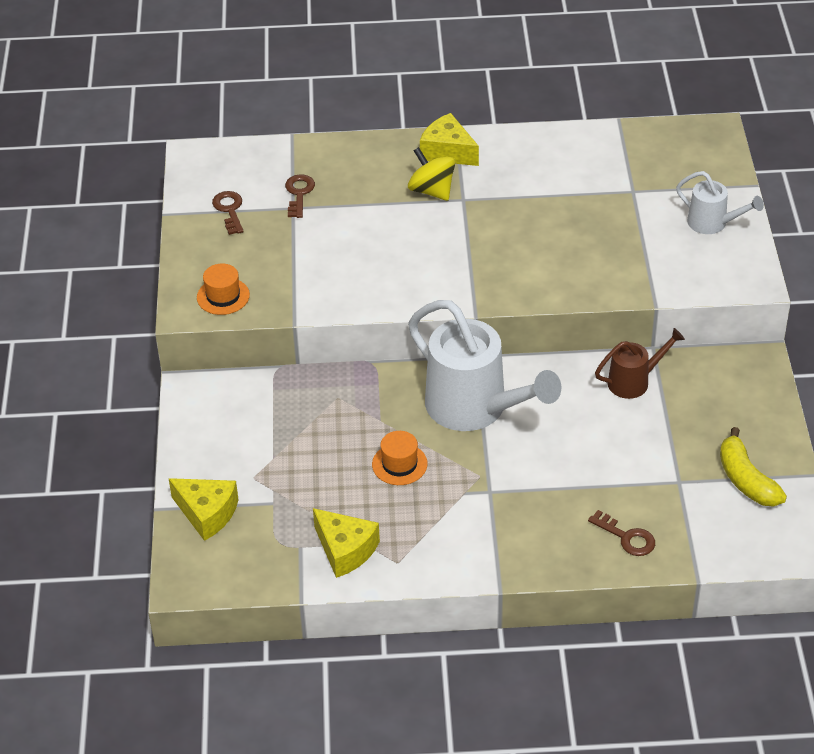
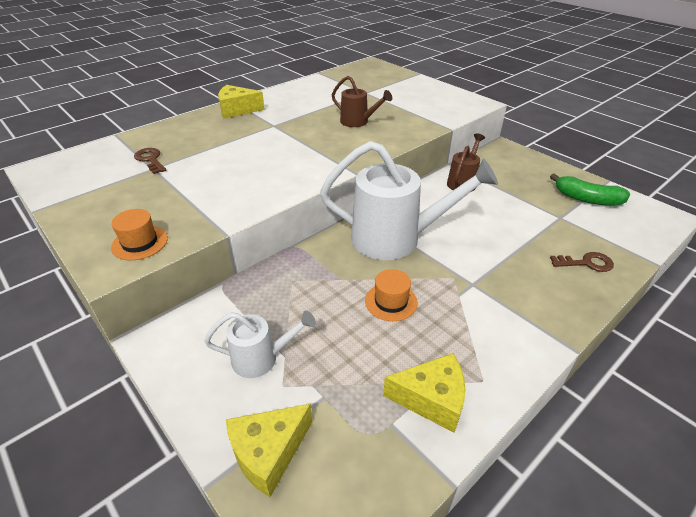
camera: 40 degrees left, 5 degrees down
yellow cheese [168,478,239,541] -> yellow cheese turned 150 degrees clockwise [226,404,312,497]
brown key [212,191,244,235] -> none
yellow spinning top [408,147,456,201] -> none
white watering can [676,171,764,234] -> white watering can moved to [204,310,316,378]
yellow banana [720,427,787,507] -> green banana [550,174,630,206]
none -> brown watering can [332,76,392,127]

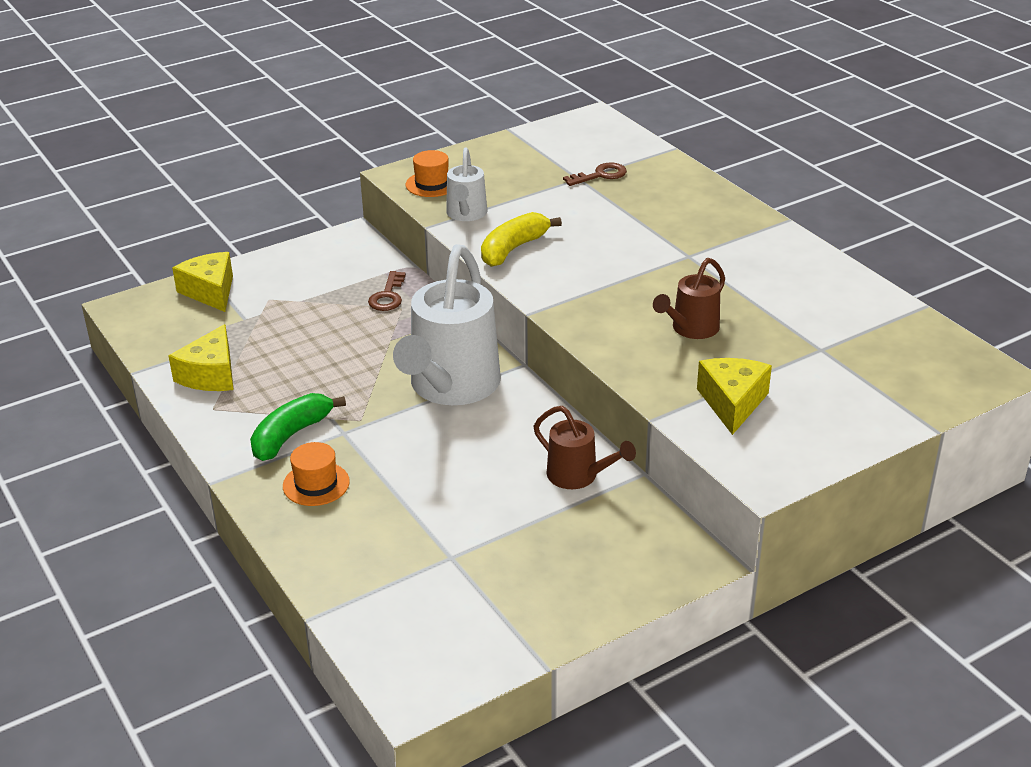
camera: 100 degrees right, 5 degrees down
white watering can [204,310,316,378] -> white watering can moved to [446,148,487,221]
yellow cheese [218,85,265,119] -> yellow cheese moved to [697,358,772,435]
orange hat [365,269,418,321] -> orange hat moved to [283,442,350,506]
green banana [550,174,630,206] -> green banana moved to [250,393,346,461]
brown key [550,252,614,272] -> brown key moved to [368,271,406,311]
none -> yellow banana [481,212,562,267]

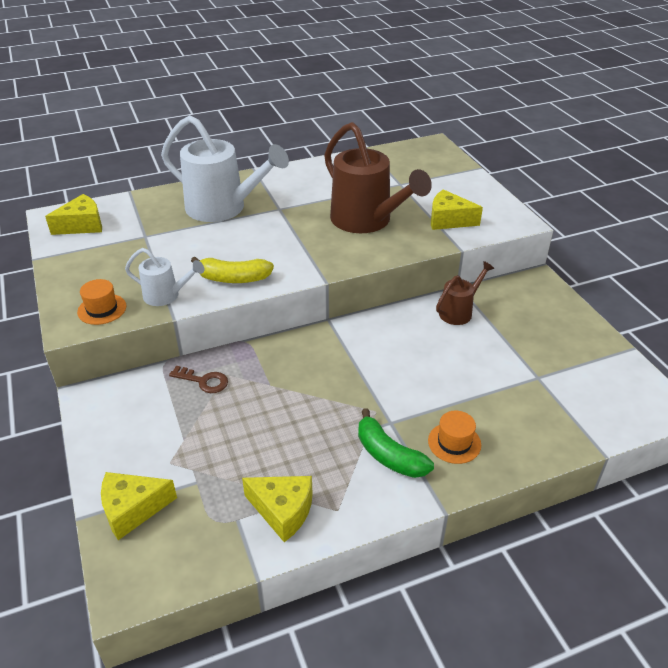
camera: 80 degrees left, 5 degrees up
white watering can [393,244,501,405] -> white watering can moved to [161,115,289,222]
yellow banana [481,212,562,267] -> yellow banana turned 45 degrees counterclockwise [191,256,274,283]
brown key [563,162,627,186] -> none
brown watering can [653,258,725,339] -> brown watering can [324,122,432,233], size x1.97
none -> yellow cheese [45,194,102,235]

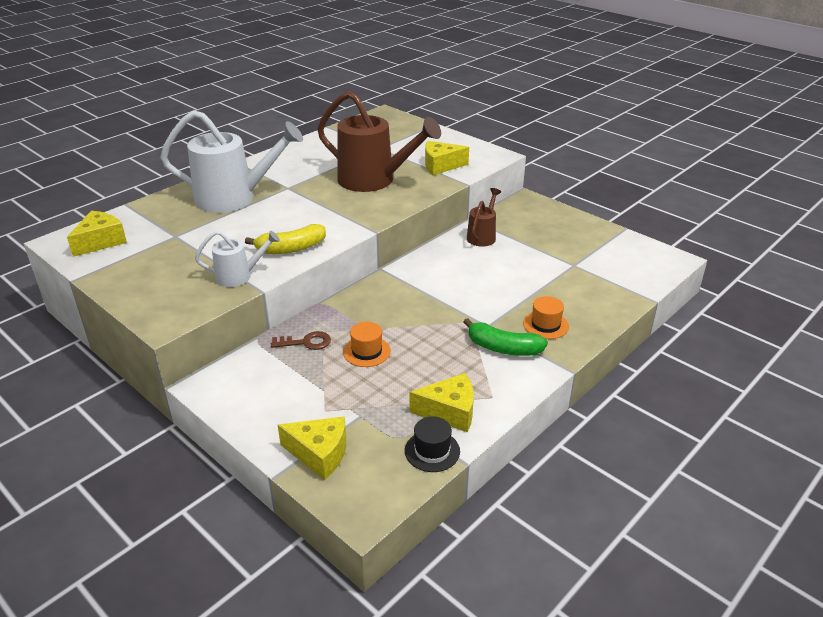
camera: 25 degrees left, 5 degrees down
orange hat [77,279,126,325] -> orange hat moved to [343,322,391,367]
yellow cheese [101,472,177,540] -> yellow cheese turned 120 degrees counterclockwise [278,416,346,480]
none -> black hat [405,417,460,472]

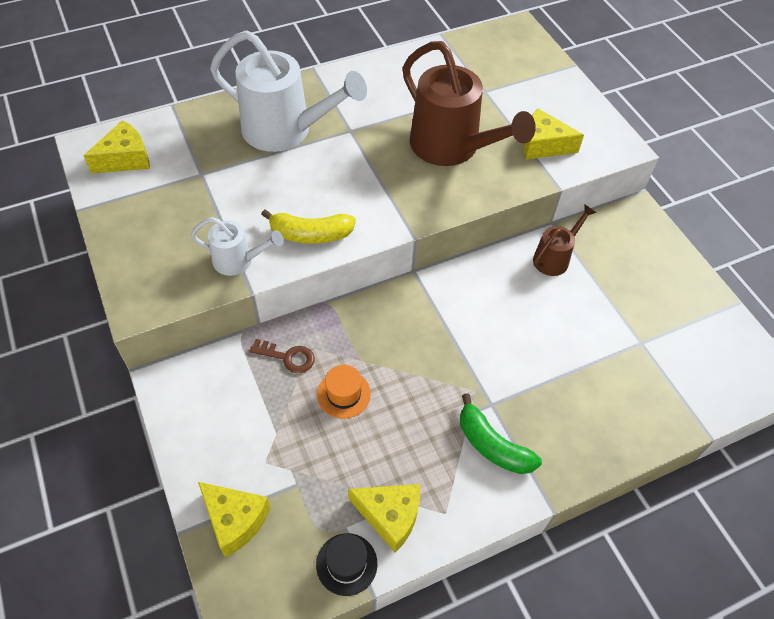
camera: 20 degrees right, 20 degrees up
orange hat [523,296,569,339] -> none

